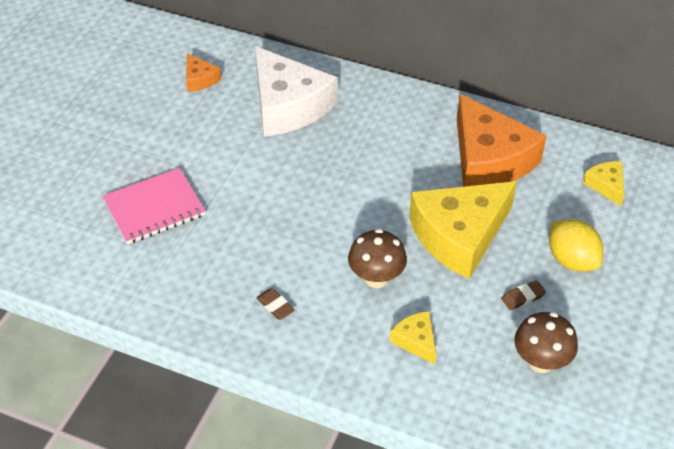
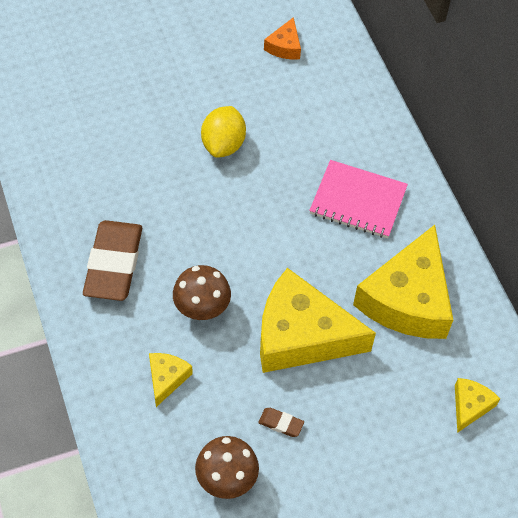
camera: 45 degrees right, 10 degrees up
pink notebook [103,168,206,244] -> pink notebook moved to [309,160,408,238]
white cheese [255,46,337,137] -> none
brown eraser [257,288,295,320] -> brown eraser [83,220,142,301], size x2.46
orange cheese [457,94,547,187] -> yellow cheese [353,225,453,339]
yellow lemon [549,219,603,272] -> yellow lemon moved to [201,106,246,158]

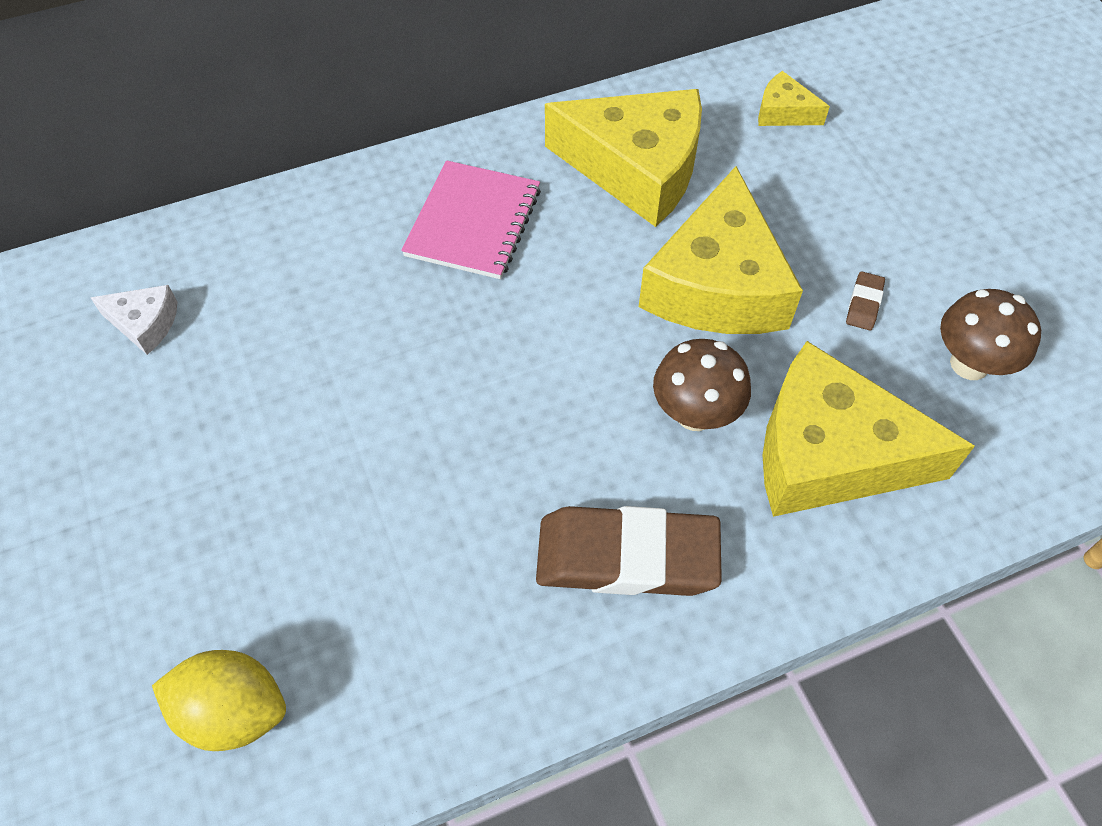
camera: 90 degrees left, 0 degrees up
yellow cheese [149,353,193,407] -> yellow cheese [763,341,975,517], size x2.24
yellow lemon [201,106,246,158] -> yellow lemon moved to [152,650,286,751]
orange cheese [264,17,301,60] -> white cheese [90,285,177,355]

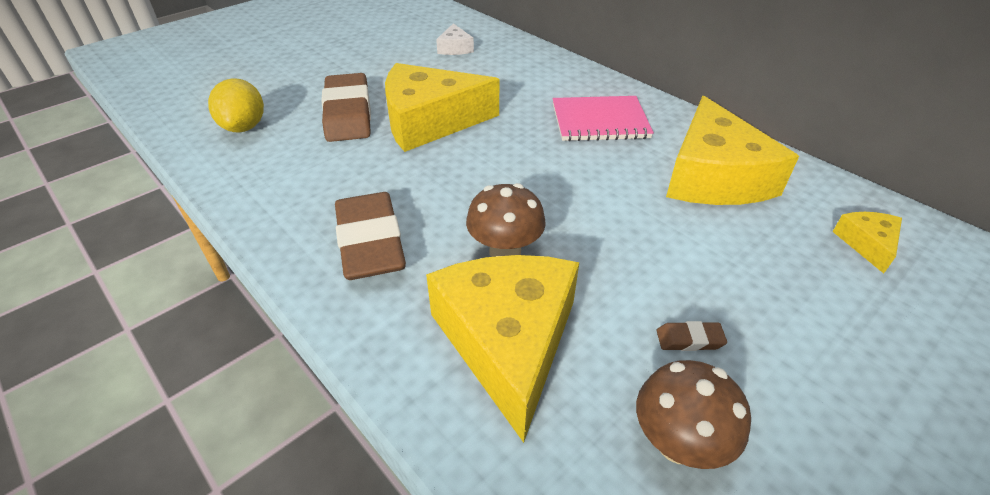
camera: 70 degrees right, 15 degrees down
yellow cheese [639,166,803,334] -> yellow cheese moved to [385,63,499,152]
none -> brown eraser [321,73,371,142]

